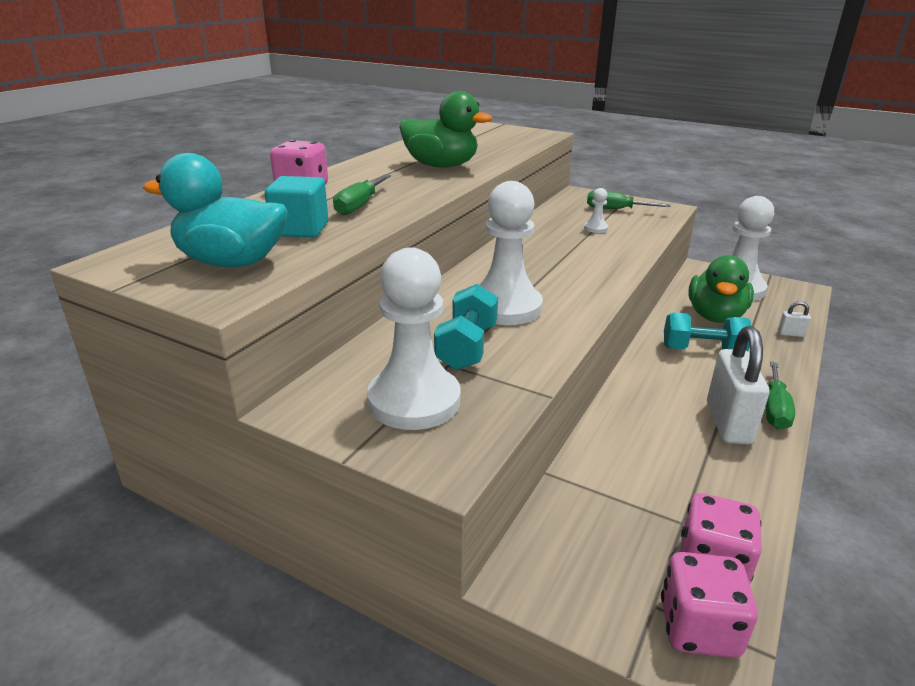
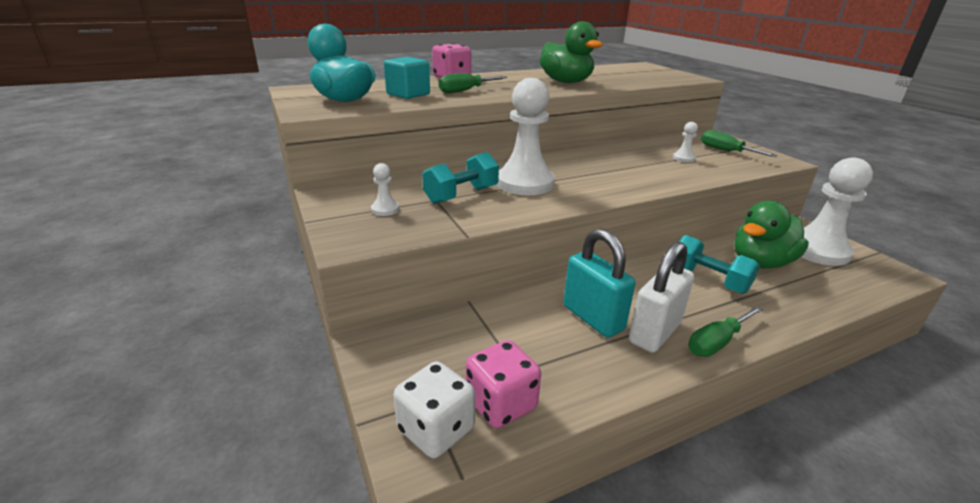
camera: 35 degrees right, 0 degrees up
white pawn [367,247,461,430] -> white pawn [371,163,399,216], size x0.42
pink dice [661,552,758,658] -> white dice [394,361,475,458]
white padlock [778,301,811,337] -> none
none -> turquoise padlock [563,229,635,338]

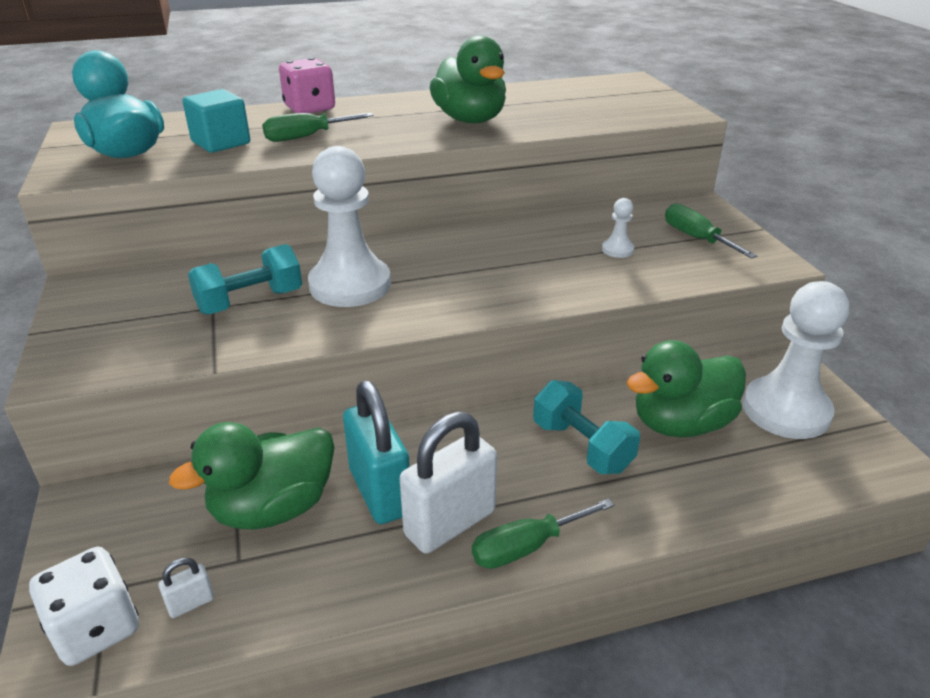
camera: 10 degrees right, 5 degrees up
white pawn [371,163,399,216] -> none
pink dice [466,340,541,429] -> white padlock [158,558,214,618]
none -> green duck [169,422,335,530]

